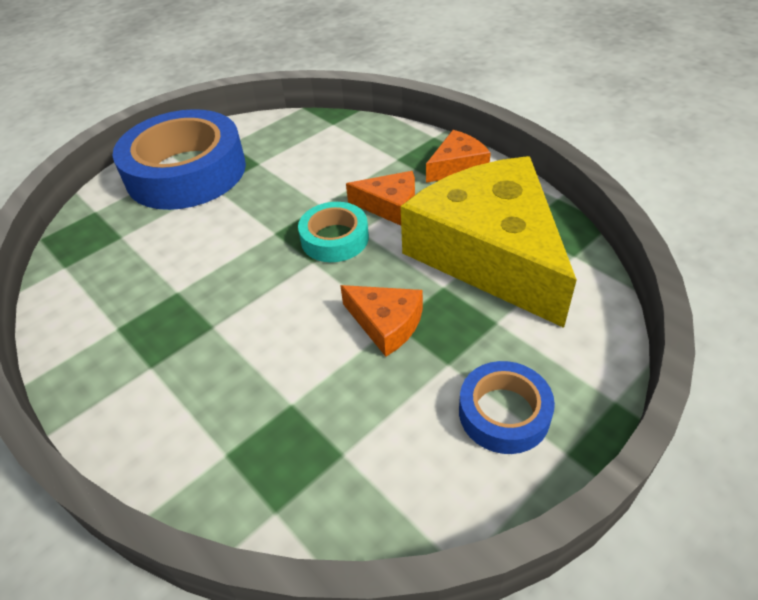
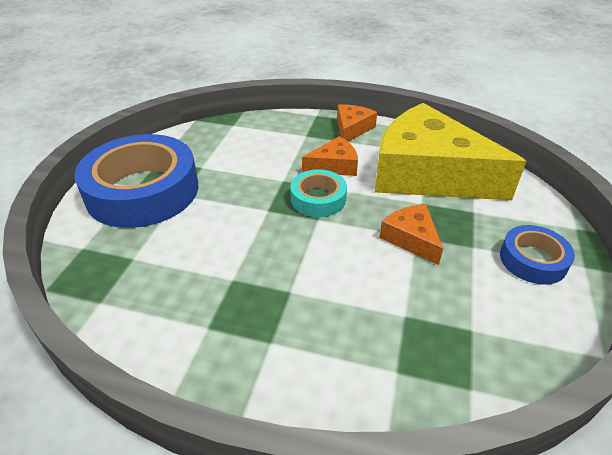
camera: 35 degrees left, 5 degrees down
orange cheese [340,285,423,357] -> orange cheese turned 120 degrees counterclockwise [379,204,443,265]

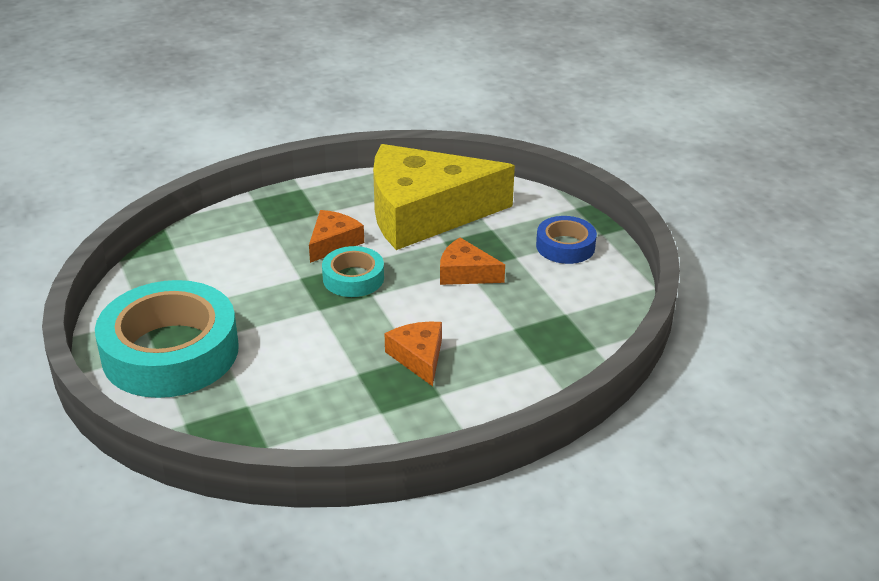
camera: 40 degrees left, 5 degrees down
blue tape [74,134,198,228] -> turquoise tape [95,280,239,398]
orange cheese [337,104,377,142] -> orange cheese moved to [385,322,442,386]

